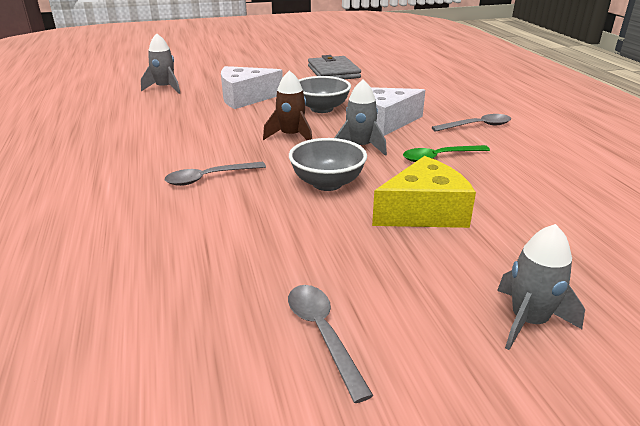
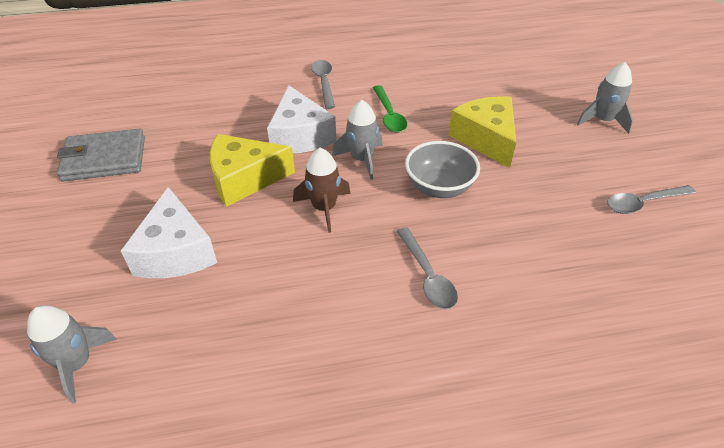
camera: 85 degrees left, 15 degrees up
grey bowl [299,76,351,113] -> yellow cheese [210,134,295,207]

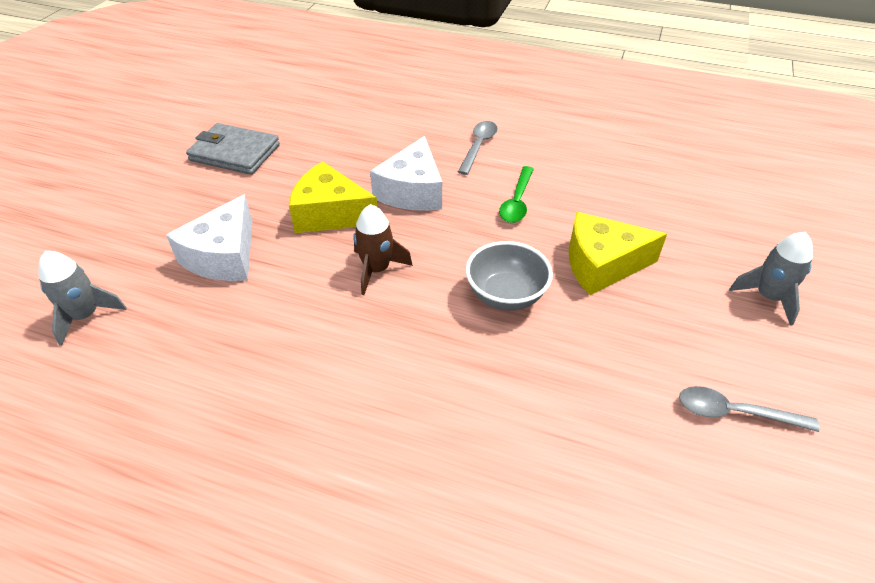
camera: 30 degrees right, 0 degrees up
grey rocket [332,100,383,179] -> none
grey spoon [397,227,458,309] -> none
yellow cheese [448,96,516,168] -> yellow cheese turned 105 degrees counterclockwise [569,212,667,295]

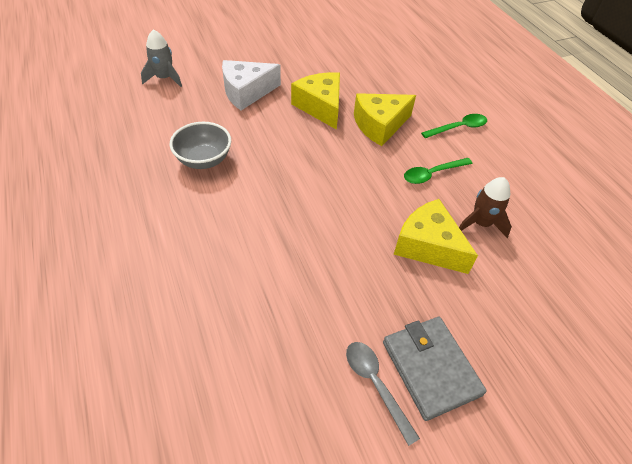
camera: 45 degrees right, 5 degrees up
grey wallet [186,123,280,175] -> grey wallet moved to [383,317,487,421]
brown rocket [353,204,413,295] -> brown rocket moved to [459,177,512,238]
white cheese [370,136,442,211] -> yellow cheese [354,93,416,146]
grey spoon [458,121,498,175] -> green spoon [421,114,487,138]
grey bowl [465,241,553,311] -> grey bowl moved to [170,122,231,169]
grey rocket [729,232,813,326] -> none

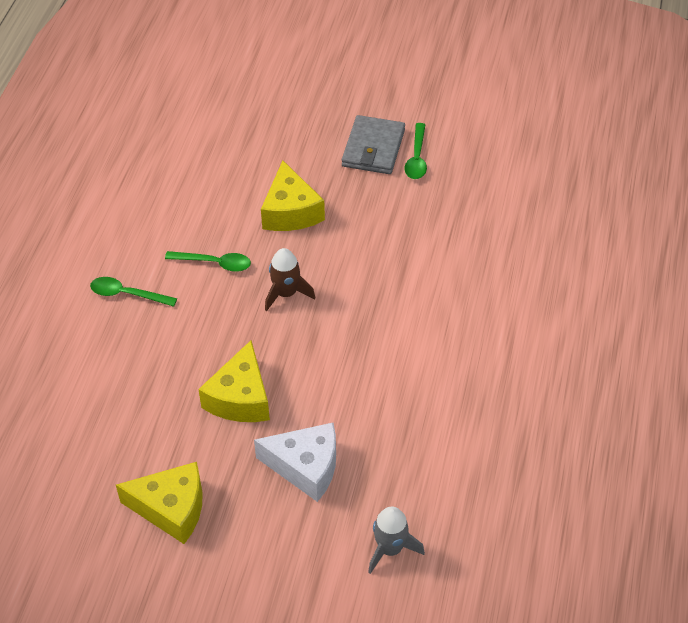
camera: 140 degrees left, 0 degrees up
grey bowl [170,122,231,169] -> none
grey spoon [346,342,420,446] -> green spoon [404,123,427,179]
yellow cheese [354,93,416,146] -> yellow cheese moved to [116,462,203,544]
brown rocket [459,177,512,238] -> brown rocket moved to [265,248,315,311]

